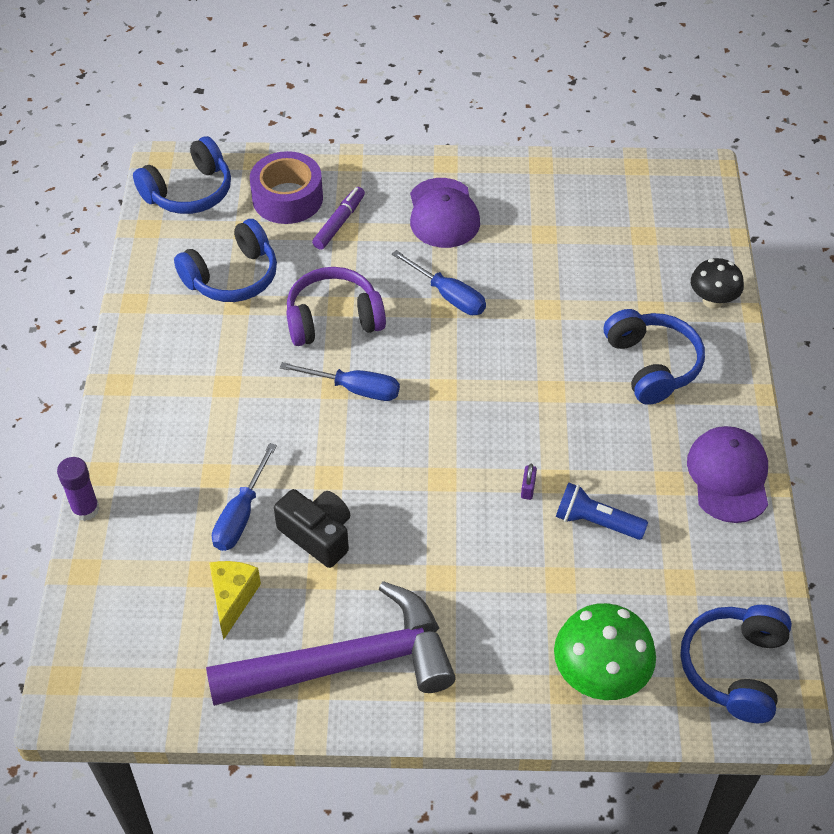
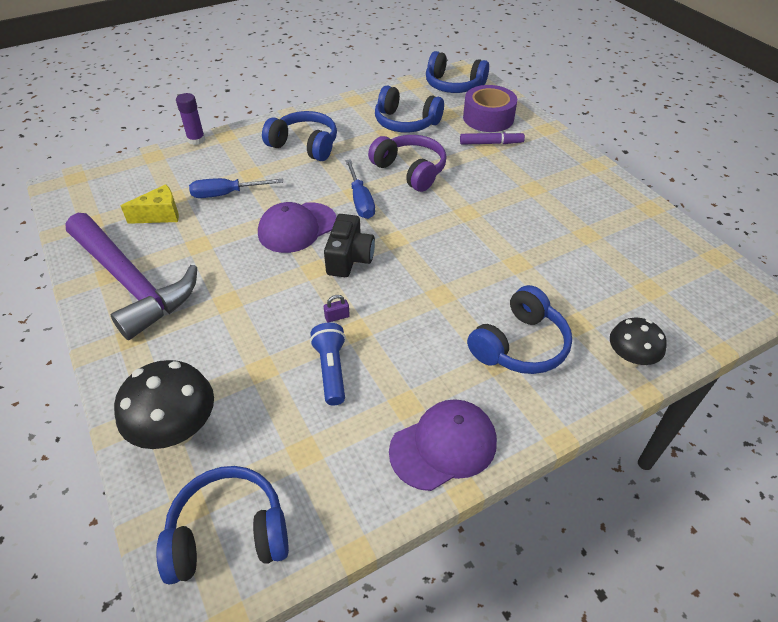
camera: 60 degrees right, 5 degrees down
black camera [274,489,350,568] -> black camera moved to [324,214,375,277]
blue screwdriver [392,250,486,315] -> none
purple cap [410,178,480,248] -> purple cap moved to [258,202,336,253]
green mushroom [554,603,656,700] -> black mushroom [114,360,214,449]
none -> blue headphones [262,111,337,161]

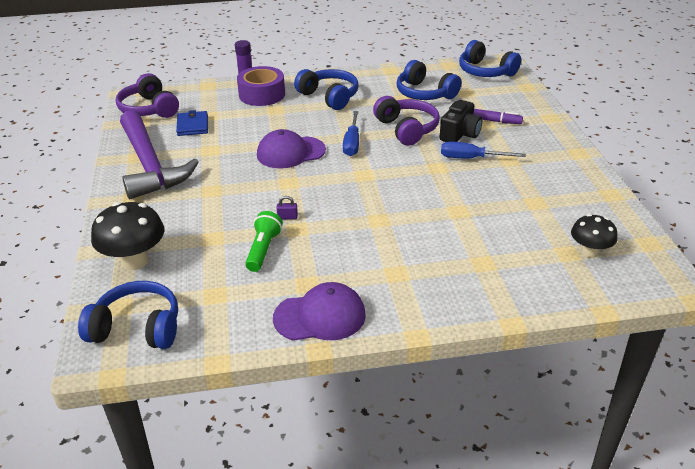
camera: 20 degrees right, 10 degrees down
yellow cheese [121,184,179,224] -> blue wallet [176,110,208,136]
blue screwdriver [189,178,283,198] -> blue screwdriver moved to [441,142,526,159]
blue flashlight [310,323,346,406] -> green flashlight [245,211,283,272]
black camera [324,214,375,277] -> black camera moved to [439,100,482,142]
purple tape [463,85,517,132] -> purple tape moved to [237,66,285,106]
blue headphones [467,285,572,374] -> none
black mushroom [610,318,667,368] -> black mushroom moved to [571,214,618,258]
none -> purple headphones [116,73,179,118]

